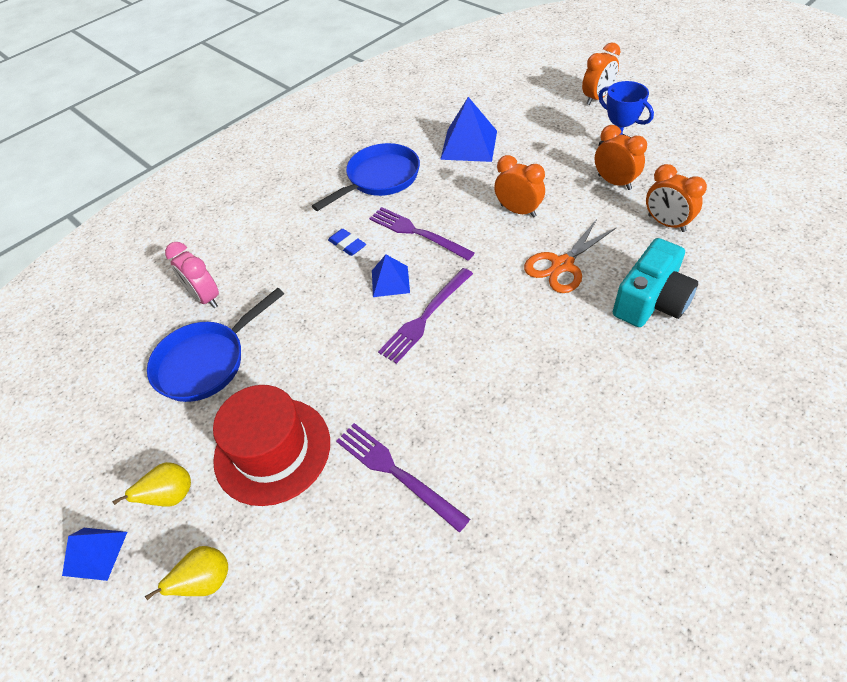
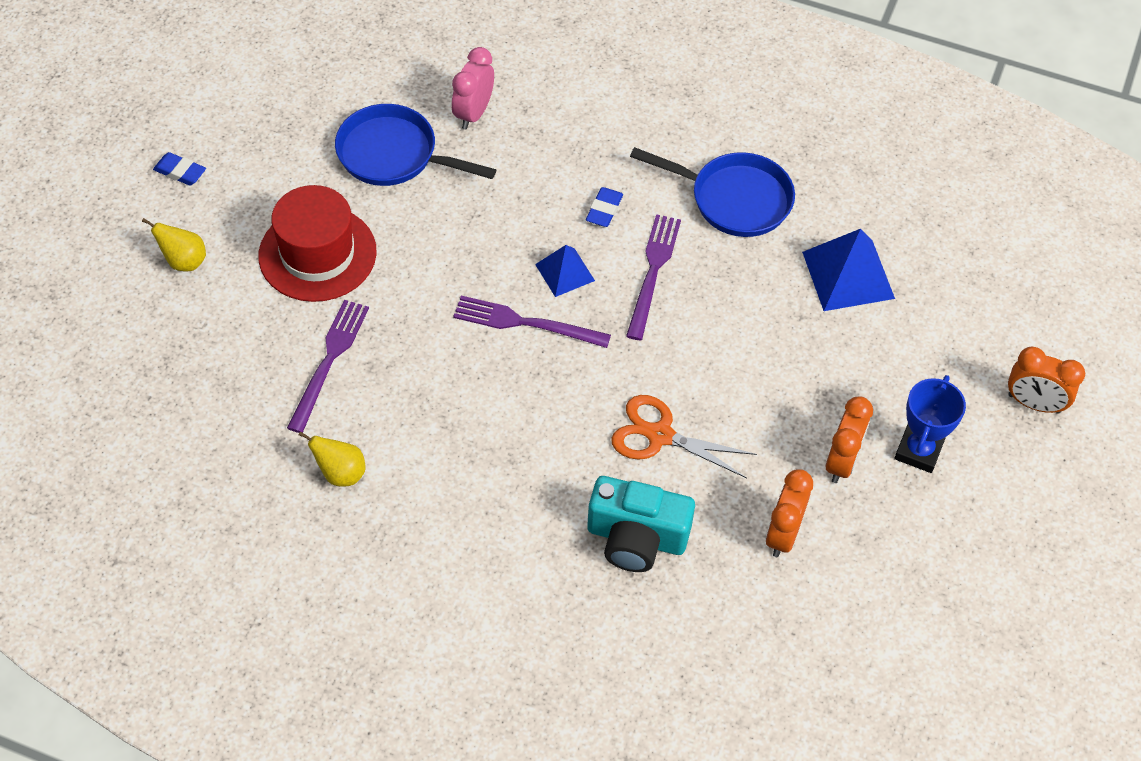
camera: 60 degrees right, 5 degrees up
blue pyramid [62,528,127,581] -> blue eraser [153,152,206,185]
yellow pear [112,462,191,507] -> yellow pear moved to [299,431,365,487]
orange clock [494,155,545,217] -> none

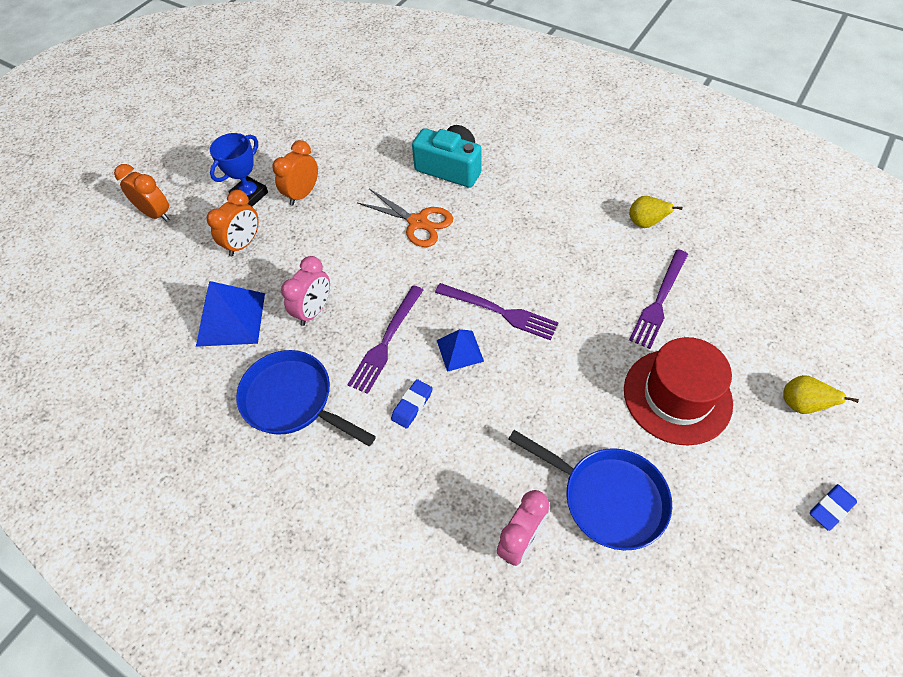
camera: 165 degrees left, 0 degrees up
blue eraser [153,152,206,185] -> blue eraser turned 75 degrees counterclockwise [810,484,857,531]
orange clock [765,469,813,557] -> orange clock moved to [207,190,259,256]
none -> pink clock [281,256,330,326]

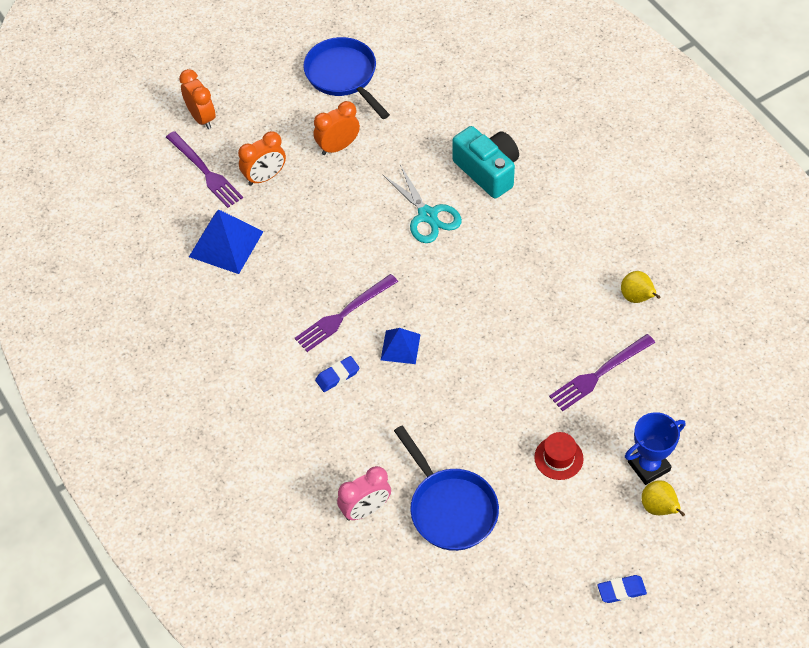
camera: 25 degrees right, 0 degrees up
blue trophy [210,133,268,207] -> blue trophy moved to [625,412,685,485]
blue pan [236,350,376,446] -> blue pan moved to [303,37,390,119]
pink clock [281,256,330,326] -> none
orange scissors [358,189,453,247] -> turquoise scissors [383,165,462,243]
purple fork [435,283,559,341] -> purple fork moved to [166,131,243,208]
red hat [624,337,733,446] -> red hat [534,432,584,480], size x0.50

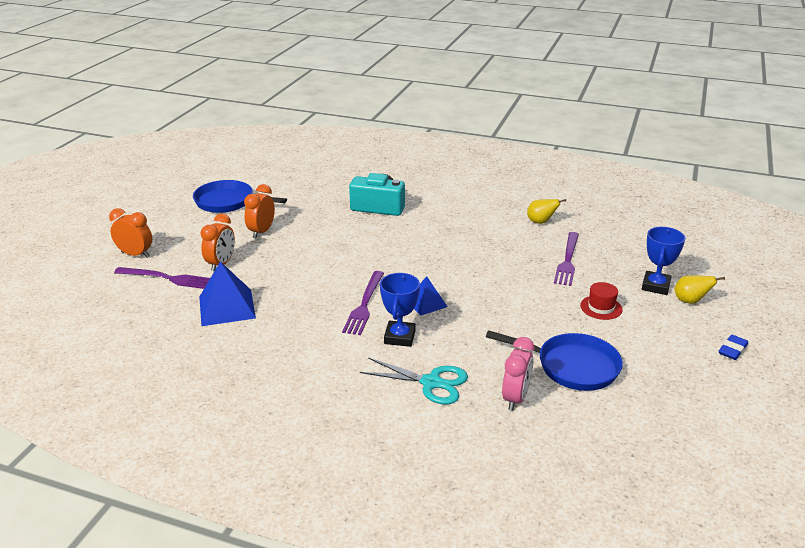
camera: 40 degrees left, 25 degrees down
blue eraser [315,356,359,392] -> blue trophy [380,273,420,347]
turquoise scissors [383,165,462,243] -> turquoise scissors moved to [360,358,468,404]

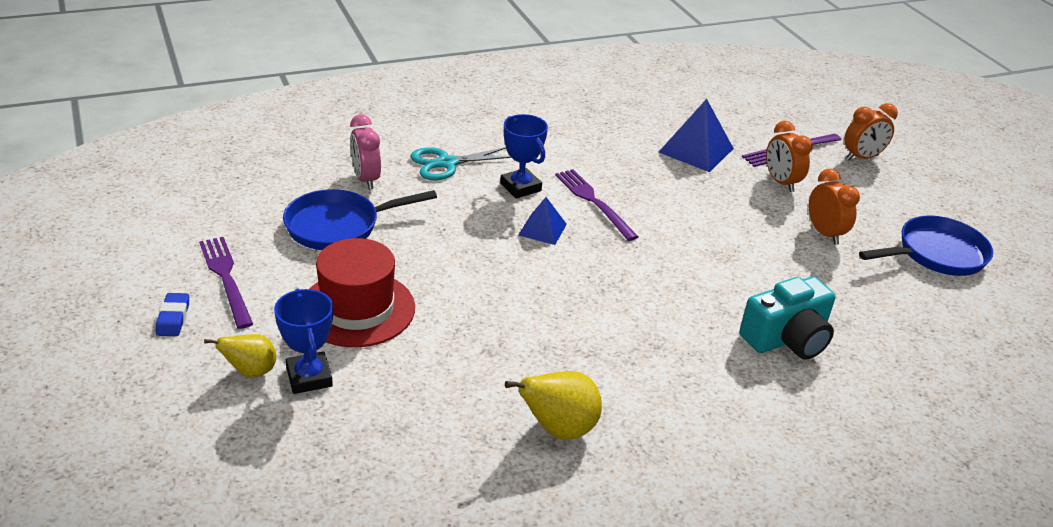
camera: 135 degrees right, 5 degrees up
yellow pear [527,199,566,224] -> yellow pear [505,371,602,440], size x1.51
purple fork [554,232,579,286] -> purple fork moved to [199,237,253,329]
red hat [580,282,623,320] -> red hat [309,238,415,347], size x2.00

